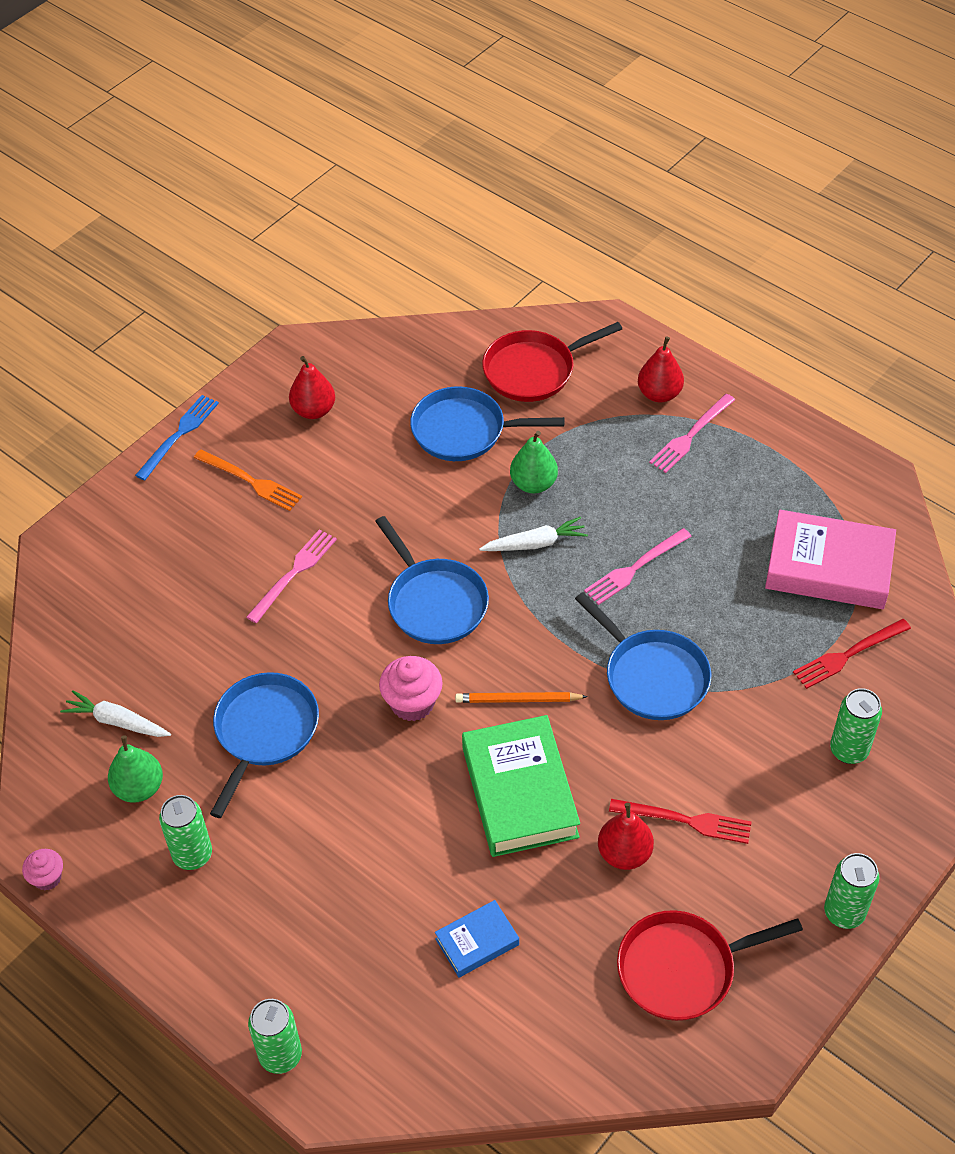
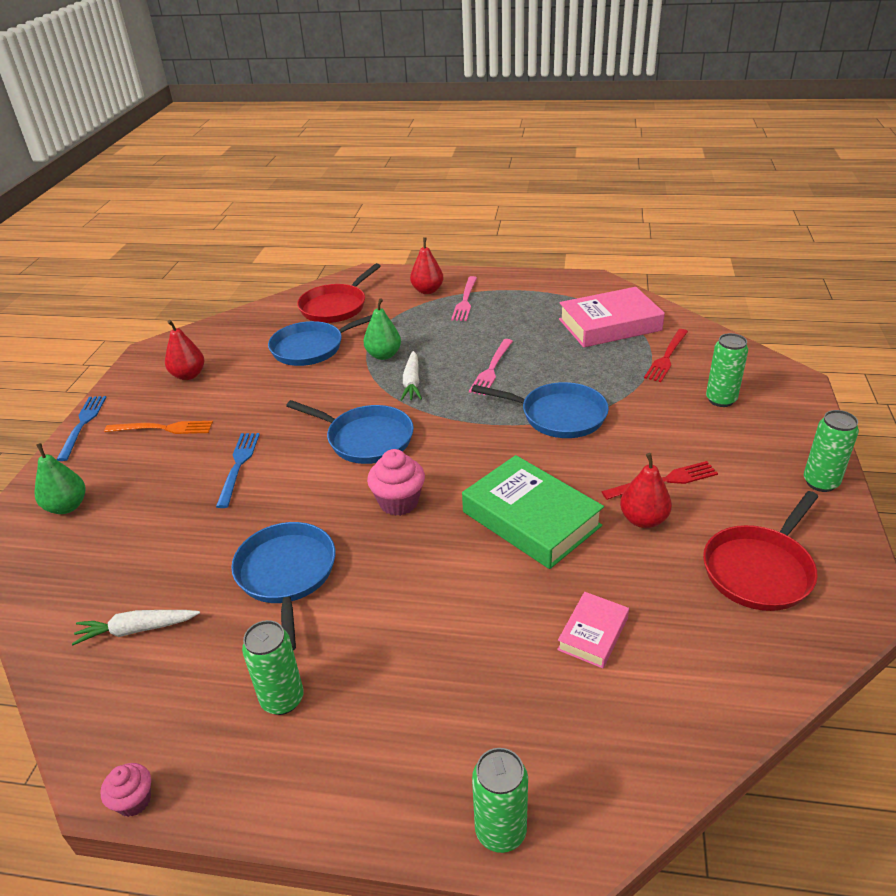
camera: 30 degrees left, 15 degrees down
green pear [108,735,163,803] -> green pear moved to [35,443,85,514]
pink fork [246,529,337,623] -> blue fork [216,433,260,508]
blue book [435,900,519,978] -> pink book [557,592,629,669]
orange pencil [455,692,588,703] -> none
white carrot [479,517,588,551] -> white carrot turned 135 degrees clockwise [401,351,422,401]

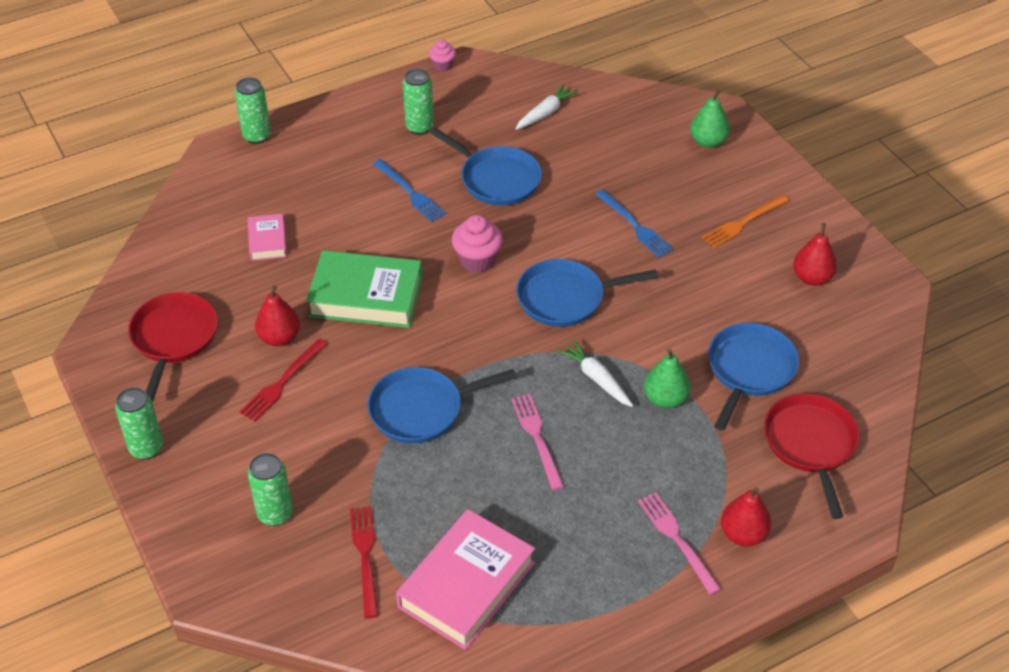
camera: 140 degrees right, 10 degrees up
blue fork [57,396,107,461] -> blue fork moved to [373,159,446,222]

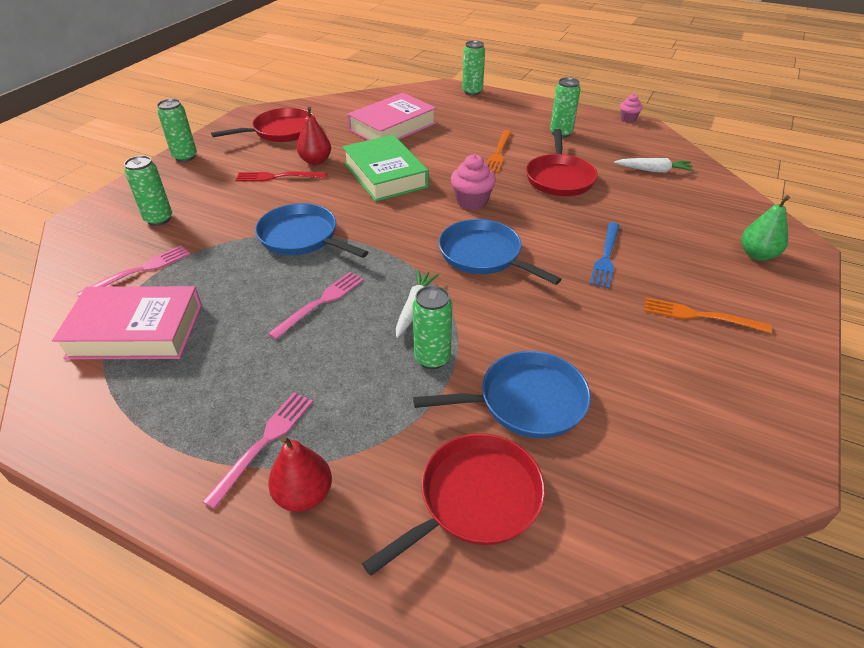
camera: 55 degrees right, 5 degrees down
pink book [248,214,287,261] -> pink book [347,93,436,140], size x1.94
red fork [350,506,379,618] -> pink fork [77,245,190,297]
blue fork [373,159,446,222] -> orange fork [486,130,512,173]
blue pan [430,127,542,206] -> red pan [526,129,598,196]
green pear [644,348,690,408] -> green can [413,285,452,369]
red pear [793,223,837,286] -> none

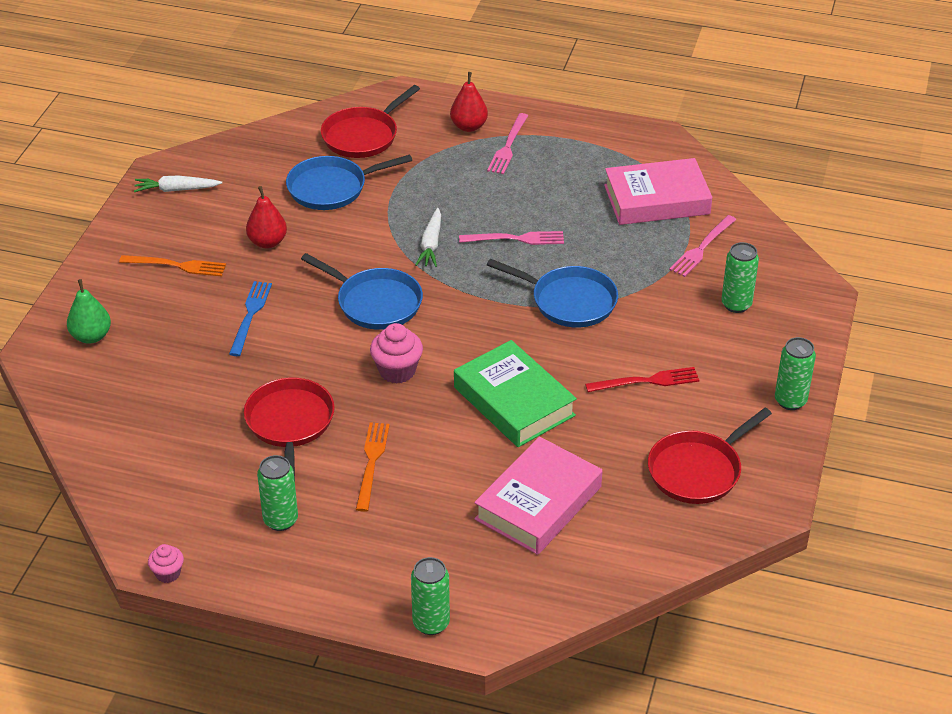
camera: 170 degrees right, 0 degrees up
pink fork [268,272,364,339] -> pink fork turned 120 degrees counterclockwise [459,231,564,245]
red pear [297,107,331,165] -> red pear moved to [246,186,287,248]
green can [413,285,452,369] -> none
white carrot [614,158,694,173] -> white carrot moved to [134,175,222,192]

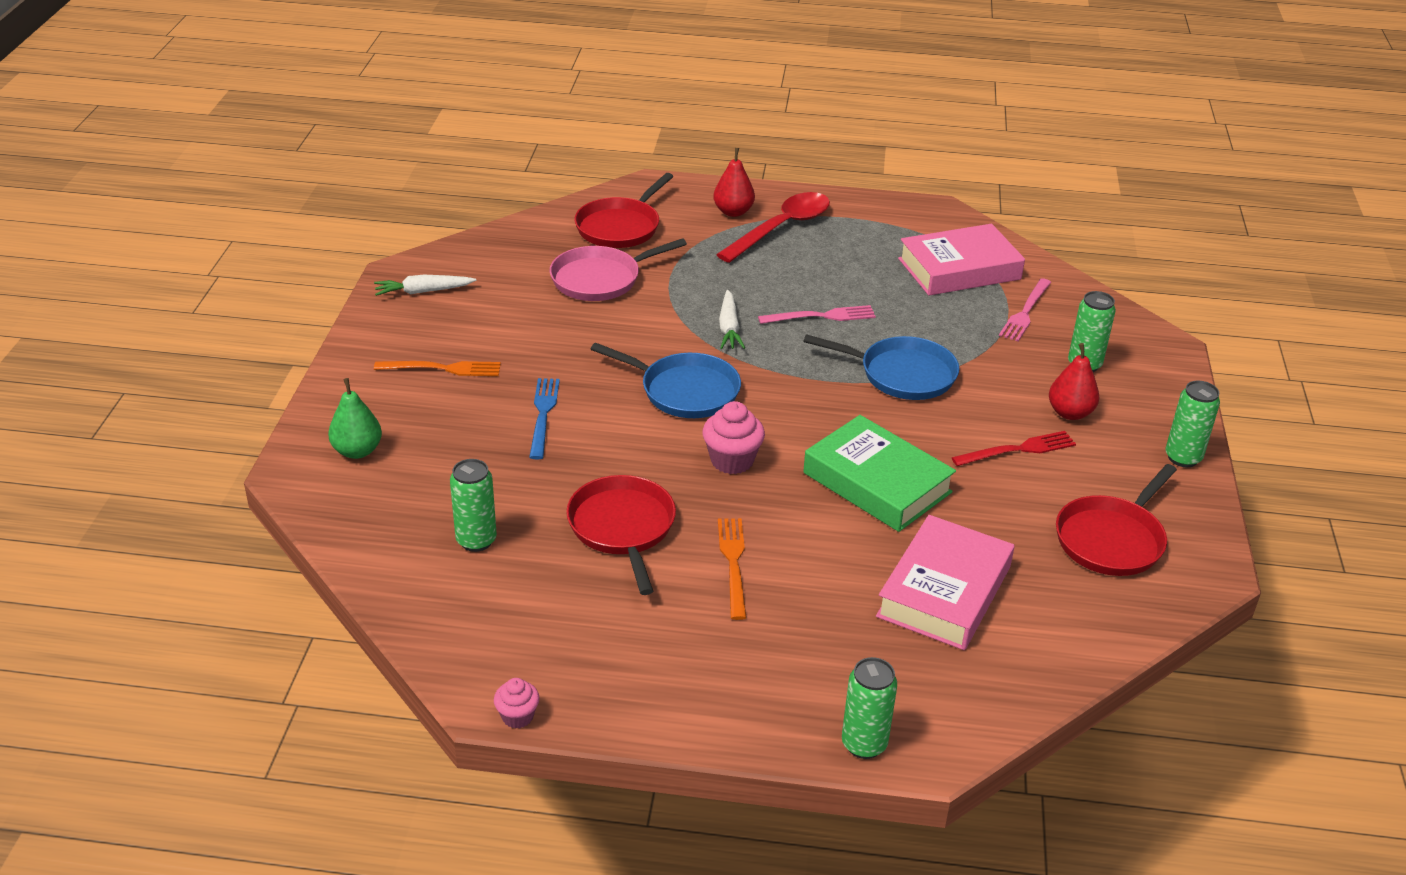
camera: 10 degrees left, 5 degrees down
red pear [246,186,287,248] -> red pear moved to [1049,343,1099,420]
green can [257,455,298,531] -> green can moved to [450,459,497,552]
blue pan [286,155,412,210] -> pink pan [550,238,687,301]
pink fork [487,113,528,174] -> red spoon [716,192,830,263]

